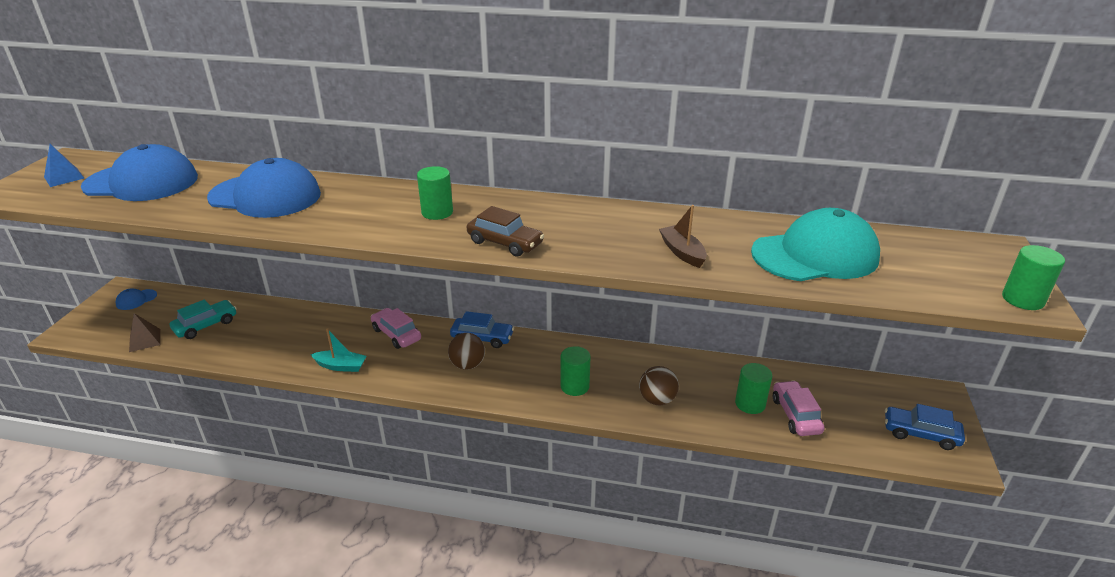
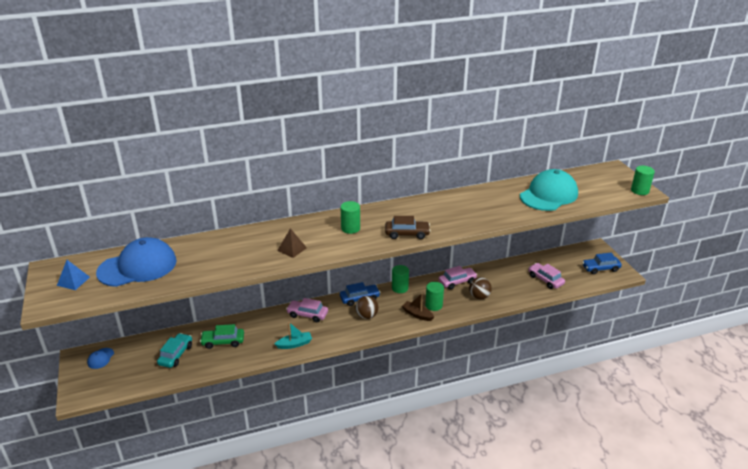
camera: 30 degrees left, 0 degrees up
brown pyramid [129,313,161,352] -> brown pyramid moved to [277,228,307,258]
blue cap [207,158,321,218] -> none
brown boat [659,205,707,268] -> brown boat moved to [402,293,434,321]
green cylinder [735,363,772,414] -> green cylinder moved to [392,265,409,293]
none -> green car [200,324,244,349]
none -> pink car [439,266,477,290]

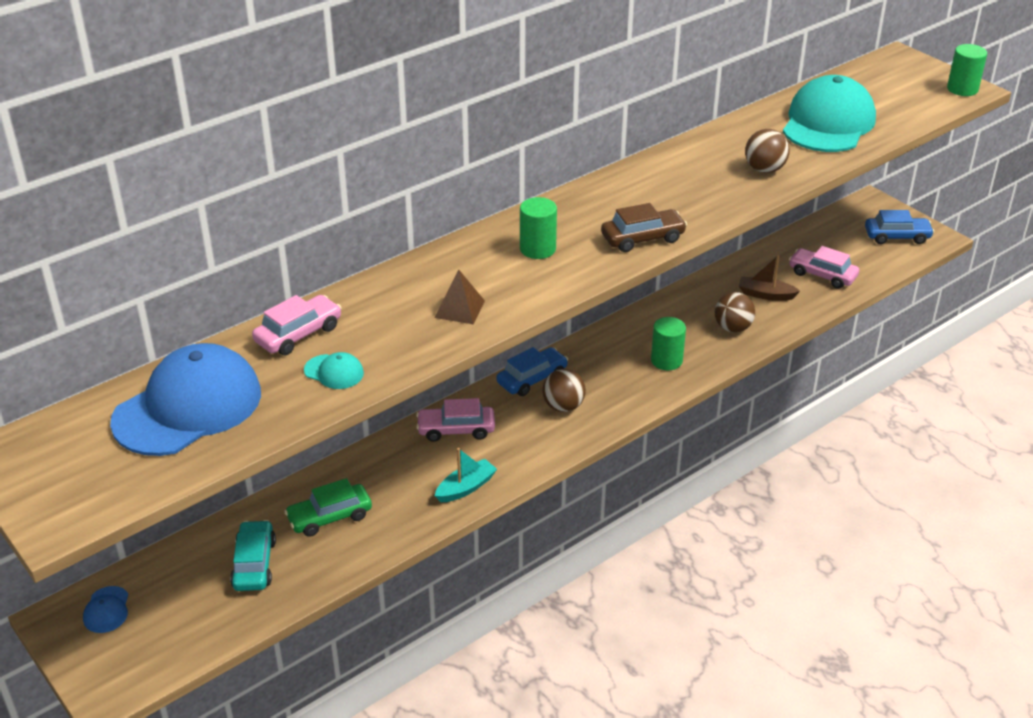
camera: 20 degrees left, 5 degrees up
blue pyramid [57,260,90,290] -> none
green cylinder [392,265,409,293] -> none
brown boat [402,293,434,321] -> brown boat moved to [739,255,800,301]
pink car [439,266,477,290] -> pink car moved to [252,295,341,355]
blue car [582,253,622,274] -> blue car turned 150 degrees counterclockwise [865,210,934,244]
none -> turquoise cap [304,352,364,389]
none -> brown ball [745,129,790,173]

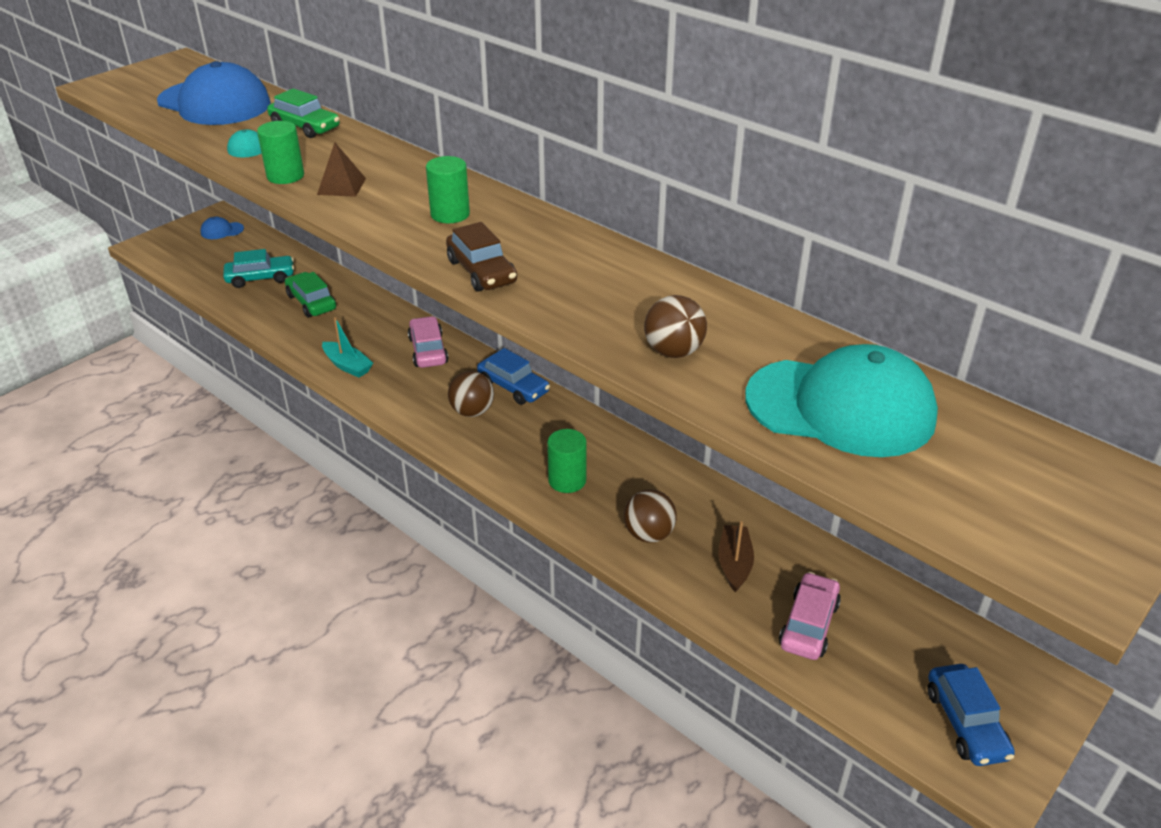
camera: 80 degrees right, 0 degrees up
pink car [252,295,341,355] -> green car [267,88,340,138]
green cylinder [947,44,987,96] -> green cylinder moved to [257,121,304,184]

